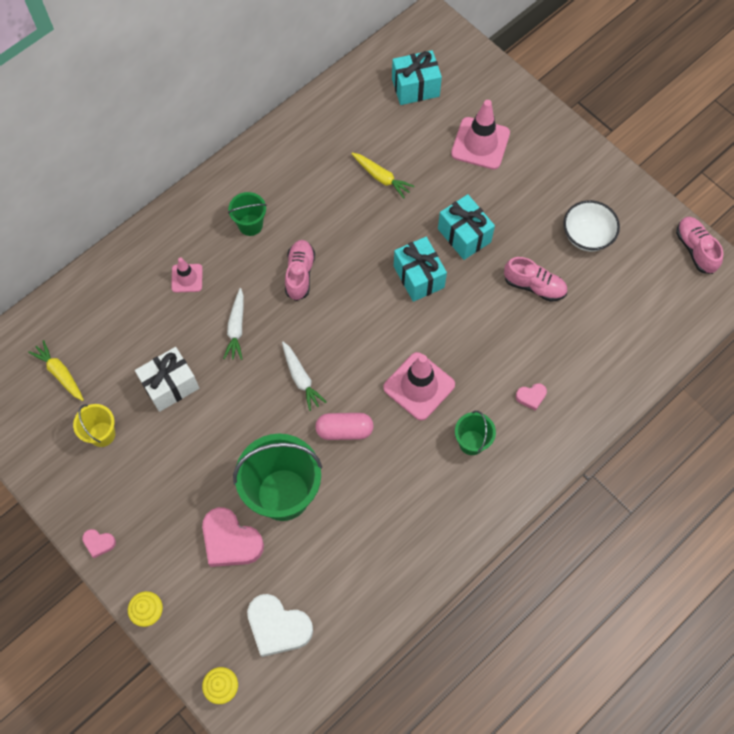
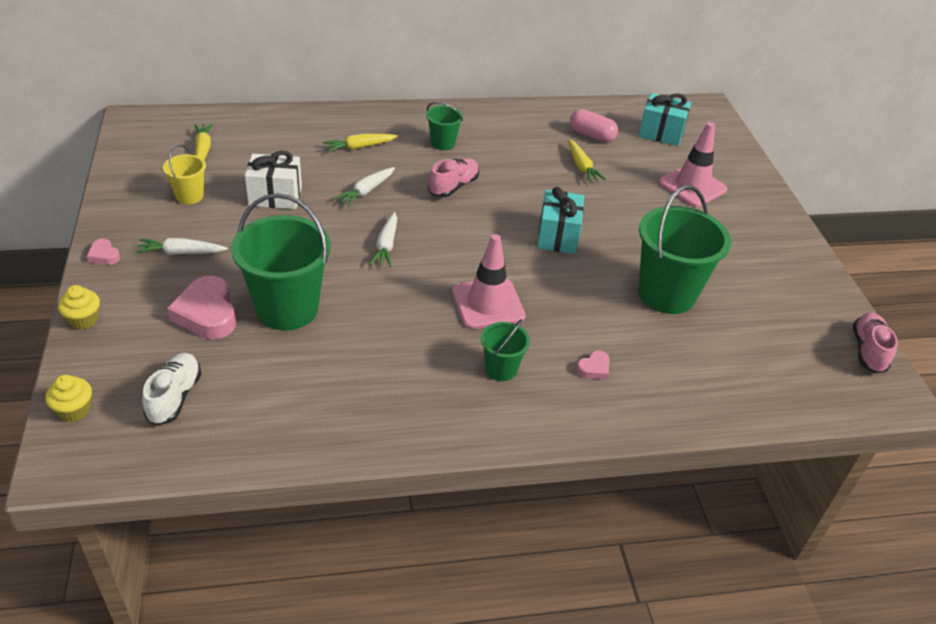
camera: 30 degrees right, 25 degrees down
pink traffic cone [171,258,203,292] -> yellow carrot [323,134,398,153]
white heart [247,594,313,657] -> white shoe [142,353,201,425]
pink capsule [315,413,374,440] -> pink capsule moved to [570,109,618,142]
turquoise gift [438,194,495,260] -> none
pink shoe [504,257,567,302] -> green bucket [638,185,731,314]
pink heart [516,383,547,411] -> pink heart turned 60 degrees counterclockwise [576,350,610,379]
white bowl [563,200,620,251] -> none
none -> white carrot [135,238,228,255]

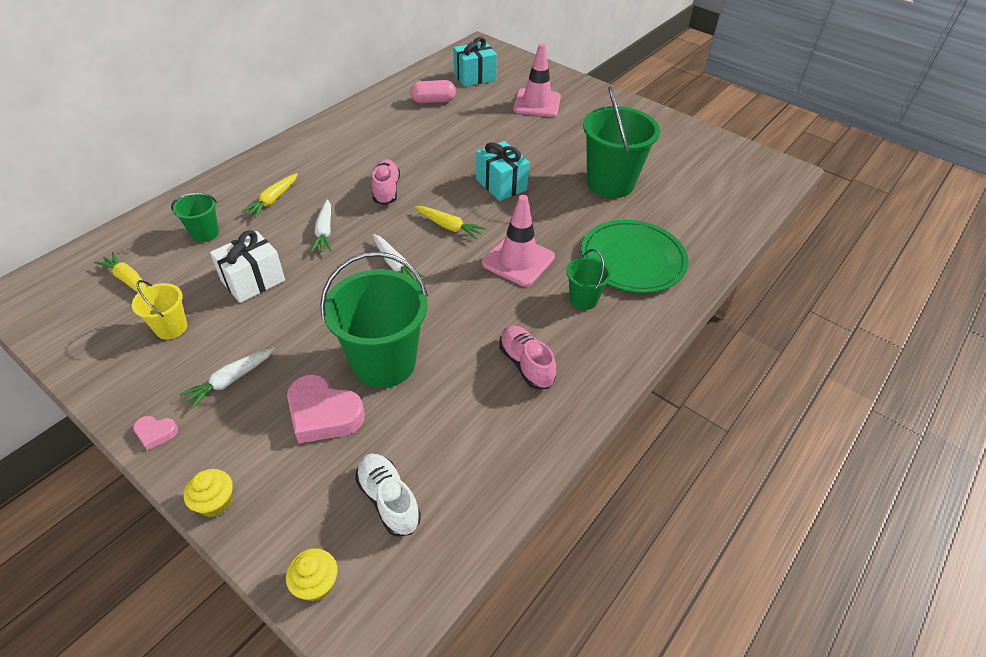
camera: 40 degrees left, 5 degrees up
green bucket [426,102,463,150] -> green bucket moved to [171,193,219,242]
yellow carrot [568,139,606,183] -> yellow carrot moved to [415,206,486,239]
pink heart [576,350,610,379] -> green plate [581,220,688,293]
pink shoe [853,313,898,374] -> pink shoe moved to [499,326,556,389]

